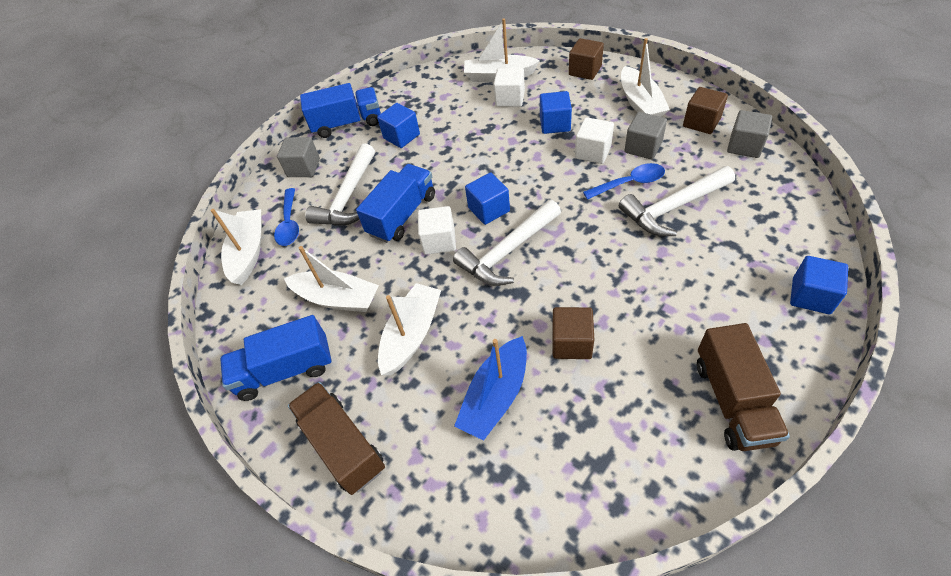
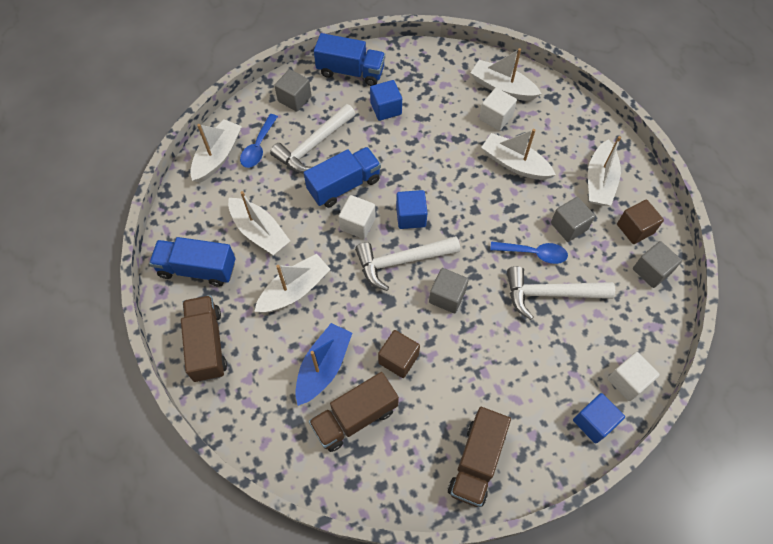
camera: 20 degrees right, 10 degrees up
blue boat [454,336,527,441] -> blue boat turned 150 degrees clockwise [295,323,352,406]
blue cube [540,91,572,134] -> white boat [481,129,556,180]
brown cube [569,38,604,80] -> none
white cube [575,117,614,164] -> white cube moved to [608,352,660,401]
none -> brown truck [309,372,399,452]
none -> grey cube [429,268,469,313]

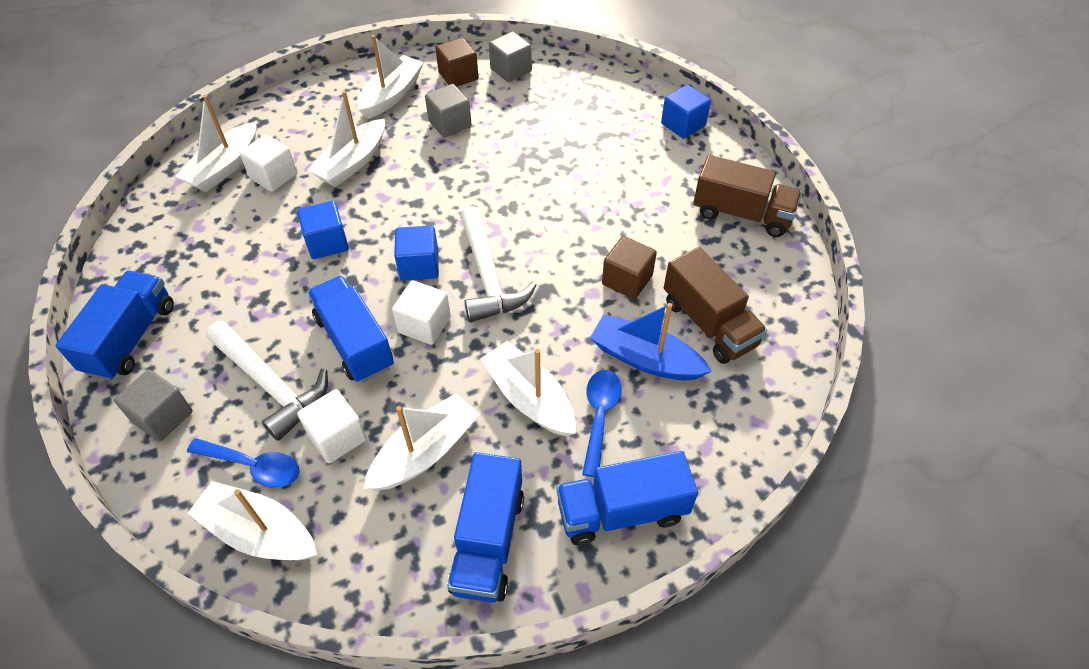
camera: 90 degrees left, 10 degrees down
brown truck [181,295,227,382] -> blue truck [556,451,698,545]
blue cube [370,80,402,121] -> blue cube moved to [297,201,349,259]
grey cube [429,268,469,313] -> none
blue spoon [490,241,568,264] -> blue spoon moved to [582,370,622,477]
white hammer [507,266,615,320] -> none
white boat [588,136,621,206] -> white boat turned 75 degrees counterclockwise [357,35,424,119]
white cube [608,352,660,401] -> white cube moved to [297,389,366,463]

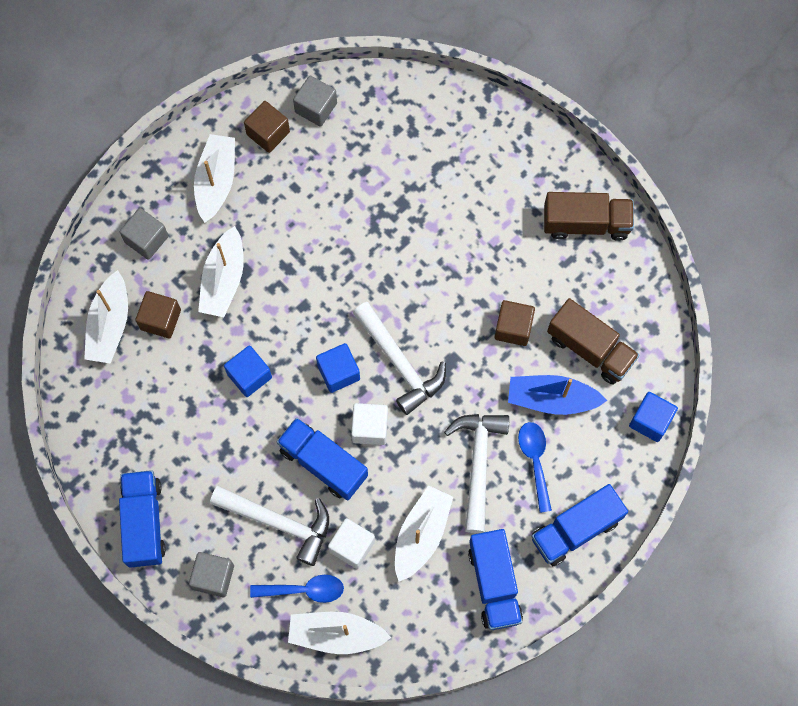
camera: 20 degrees left, 20 degrees up
white cube [240,134,297,192] -> brown cube [135,291,181,338]
grey cube [425,84,472,138] -> grey cube moved to [120,208,168,260]
white boat [480,341,576,436] -> white hammer [444,414,509,533]
blue cube [661,84,711,139] -> blue cube moved to [629,392,678,442]

